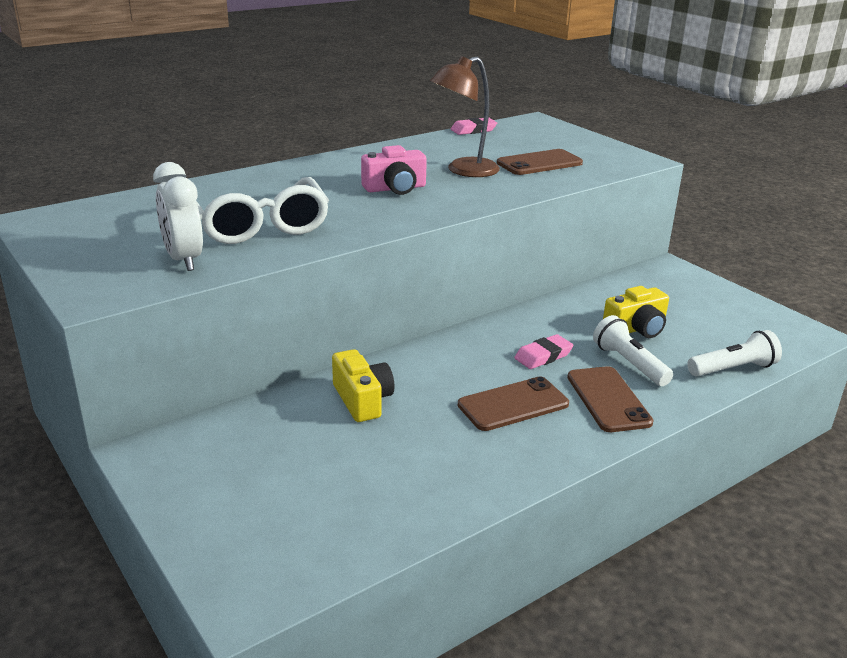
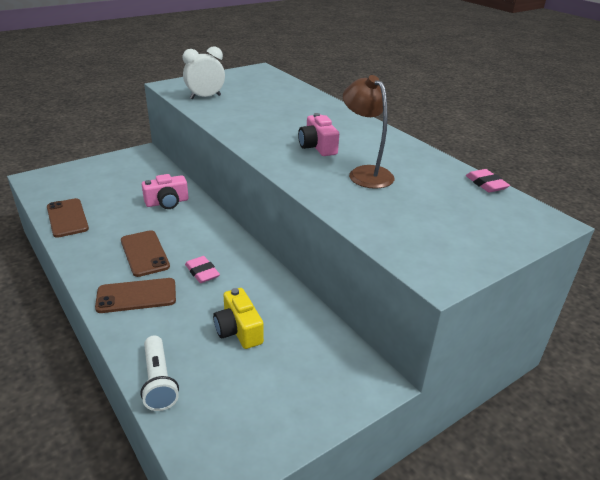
camera: 90 degrees right, 5 degrees up
white glasses [197,177,329,244] -> none
yellow camera [332,349,394,422] -> pink camera [142,174,189,209]
brown phone [497,149,583,175] -> brown phone moved to [47,198,89,238]
white flashlight [593,315,673,386] -> none

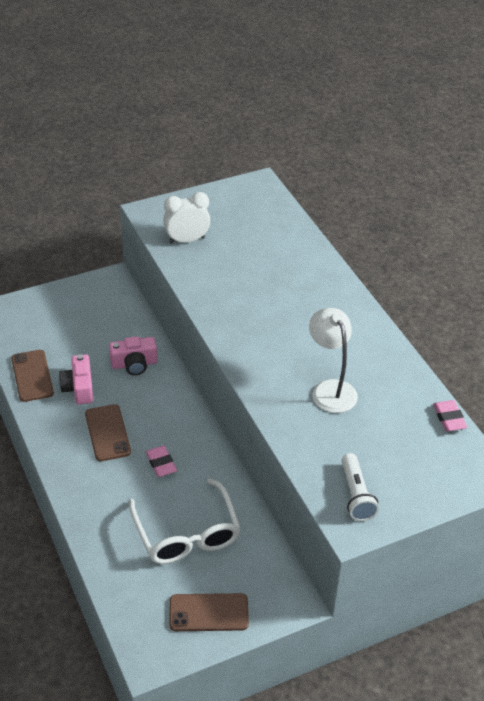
camera: 10 degrees right, 10 degrees up
brown phone [95,278,176,313] -> brown phone moved to [169,593,249,631]
white flashlight [140,335,179,411] -> white flashlight moved to [341,453,379,521]
yellow camera [213,288,264,349] -> white glasses [129,478,241,564]
pink camera [298,113,339,156] -> pink camera moved to [59,354,93,404]
brown lamp [343,75,395,189] -> white lamp [309,308,358,413]

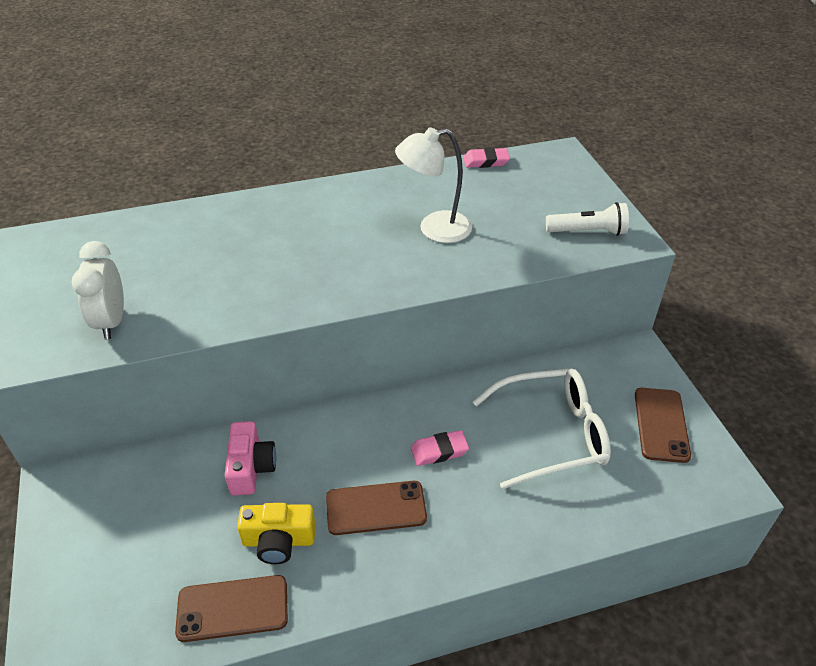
camera: 80 degrees left, 0 degrees up
pink camera [59,354,93,404] -> yellow camera [237,503,316,564]

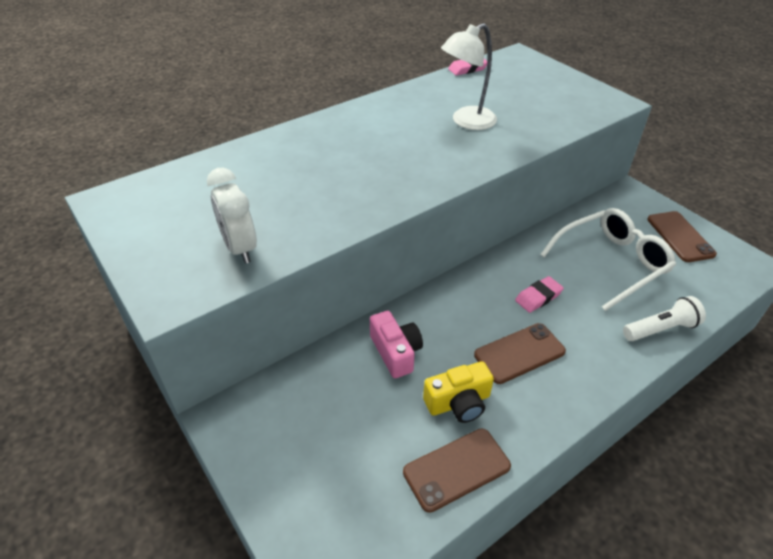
camera: 20 degrees left, 0 degrees up
white flashlight [546,202,629,236] -> white flashlight moved to [623,296,706,341]

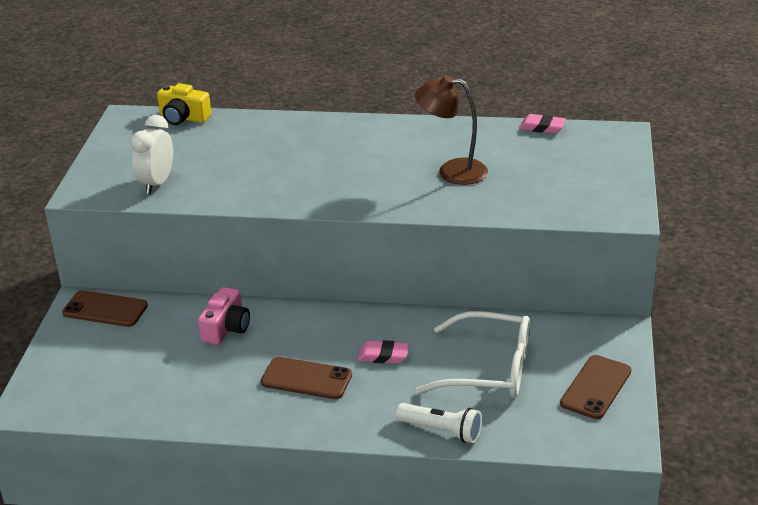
camera: 45 degrees right, 10 degrees down
brown phone [403,429,511,513] -> brown phone moved to [62,290,148,327]
yellow camera [423,361,494,423] -> yellow camera moved to [157,83,211,125]
white lamp [441,23,497,130] -> brown lamp [415,75,488,185]

